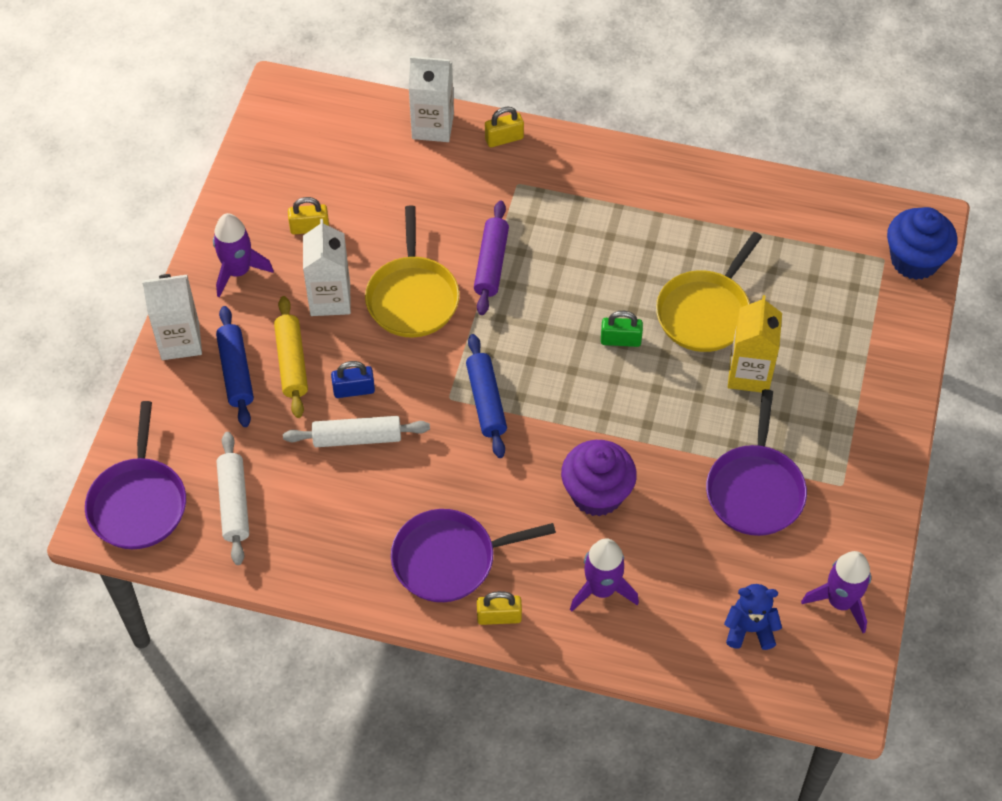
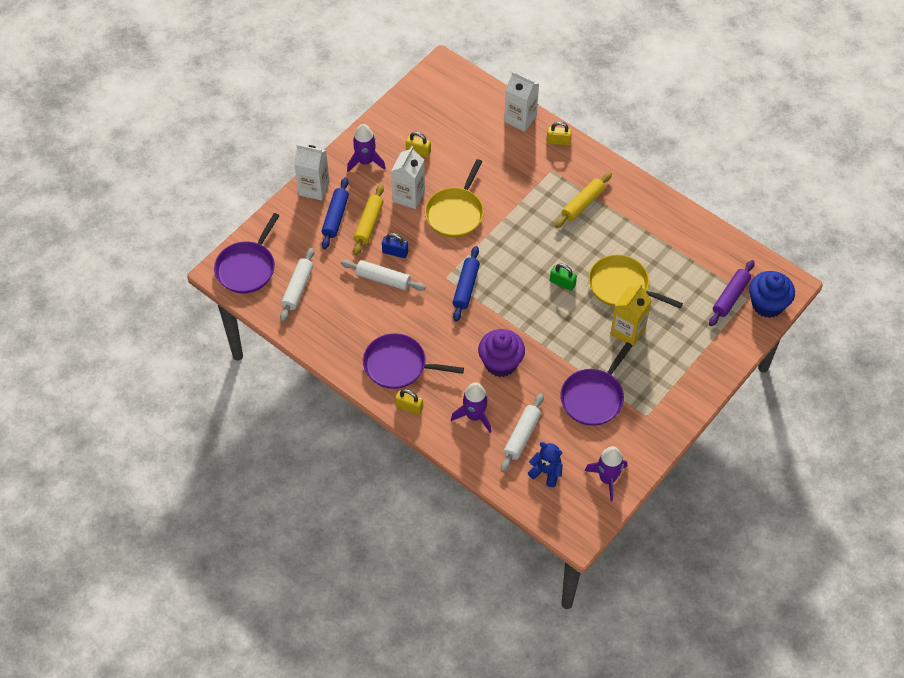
camera: 25 degrees right, 0 degrees up
purple rolling pin [474,201,509,315] -> purple rolling pin moved to [709,260,755,326]
yellow pan [656,232,762,352] -> yellow pan turned 60 degrees clockwise [588,255,683,308]
none -> white rolling pin [501,393,544,472]
none -> yellow rolling pin [555,172,612,228]

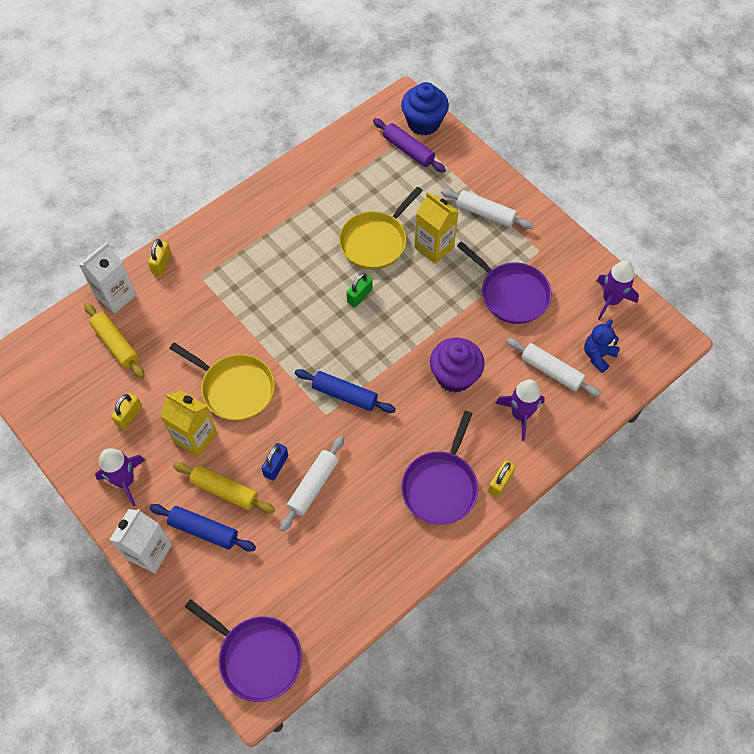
camera: 80 degrees left, 5 degrees up
white rolling pin [280,247,314,322] -> white rolling pin moved to [441,189,533,229]
white carton [391,146,425,209] -> yellow carton [160,390,217,457]
yellow rolling pin [555,172,612,228] -> yellow rolling pin moved to [84,303,145,378]

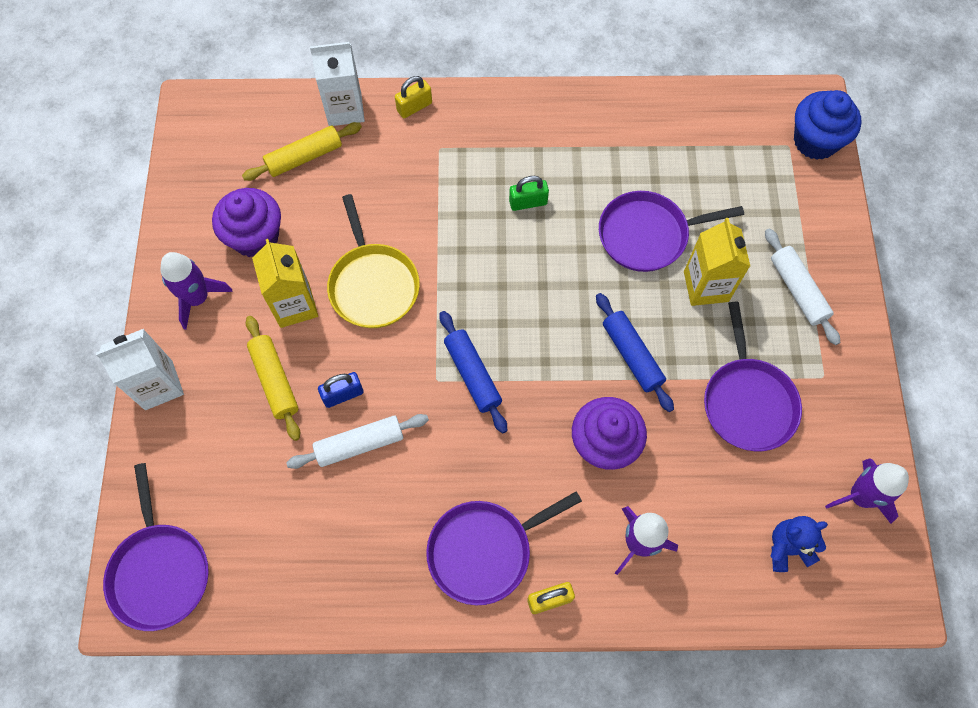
camera: 40 degrees right, 5 degrees up
yellow rolling pin [84,303,145,378] -> yellow rolling pin turned 60 degrees clockwise [242,122,362,181]
yellow padlock [111,393,142,430] -> purple cupcake [212,188,281,257]
blue rolling pin [150,504,256,552] -> blue rolling pin moved to [596,293,674,412]
yellow pan [339,187,423,269] -> purple pan [599,191,744,272]
green padlock [346,273,373,307] -> green padlock moved to [509,176,549,211]
purple rolling pin [373,118,446,173] -> none
white rolling pin [506,338,601,397] -> none

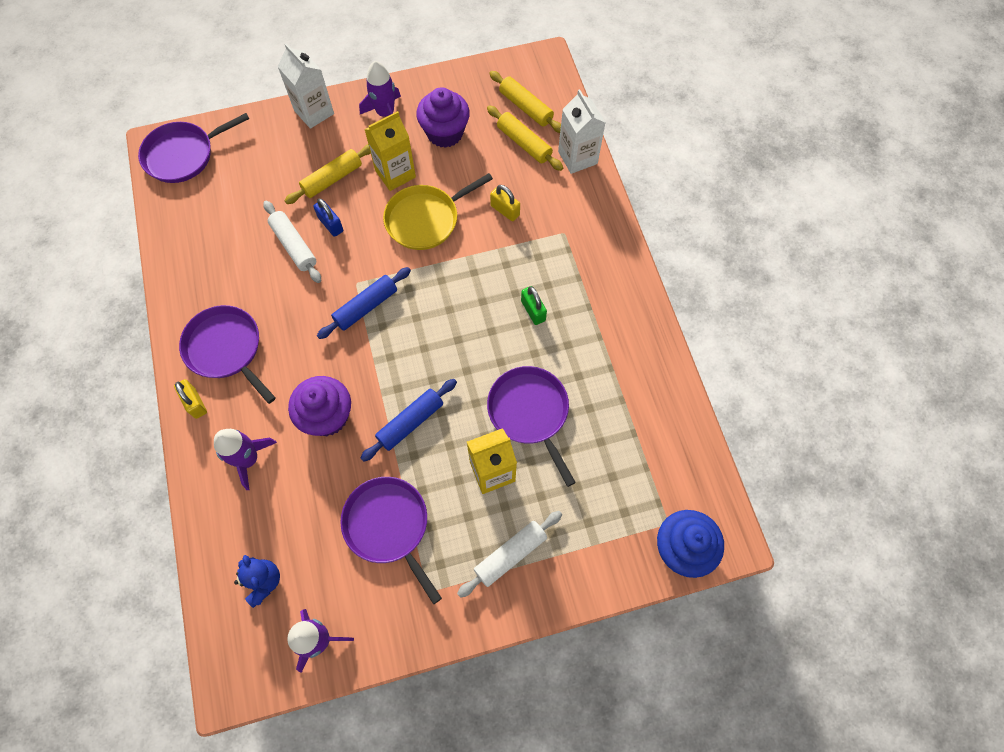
camera: 75 degrees right, 0 degrees up
yellow padlock [395,76,432,118] -> yellow padlock moved to [490,185,520,221]
purple pan [704,302,802,451] -> purple pan turned 75 degrees clockwise [340,477,442,604]
none -> yellow rolling pin [489,71,561,133]

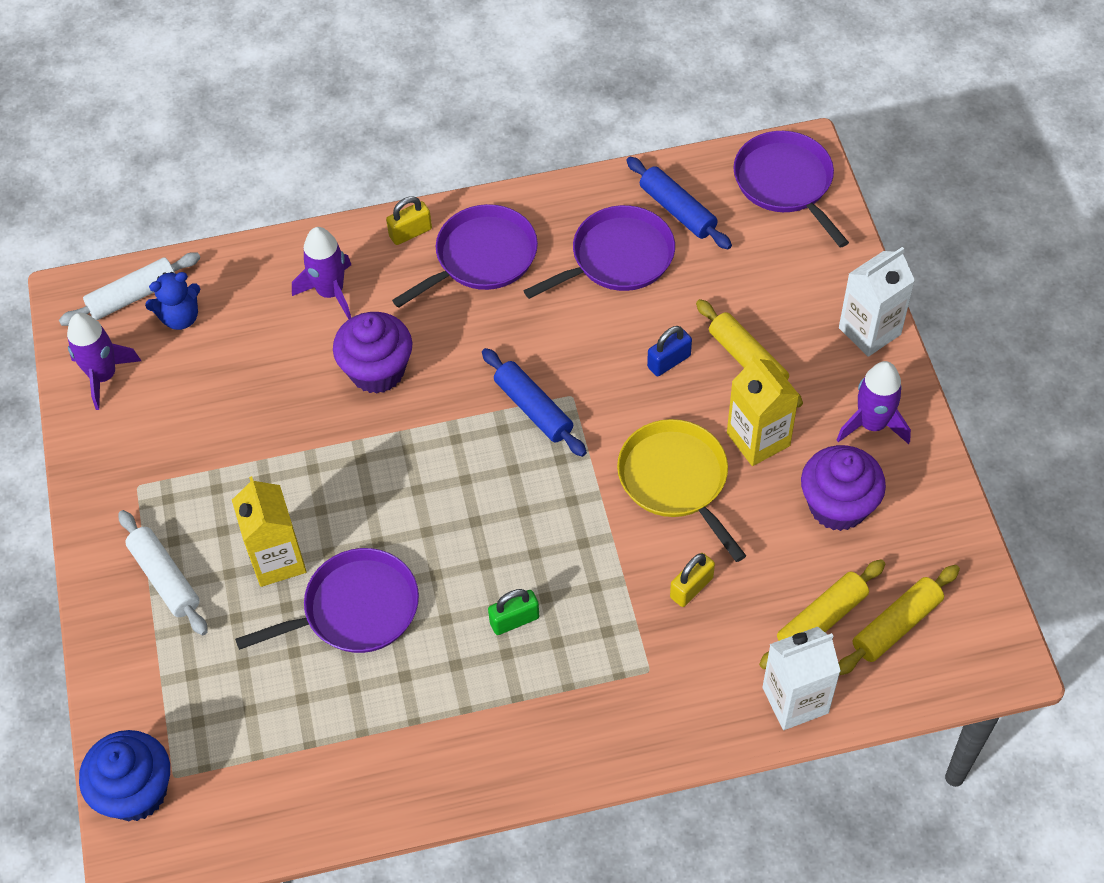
camera: 95 degrees right, 10 degrees down
white rolling pin [263,200,321,283] -> white rolling pin moved to [59,252,200,326]
purple pan [340,477,442,604] -> purple pan moved to [523,205,675,299]
blue rolling pin [361,379,457,462] -> blue rolling pin moved to [626,157,732,249]

